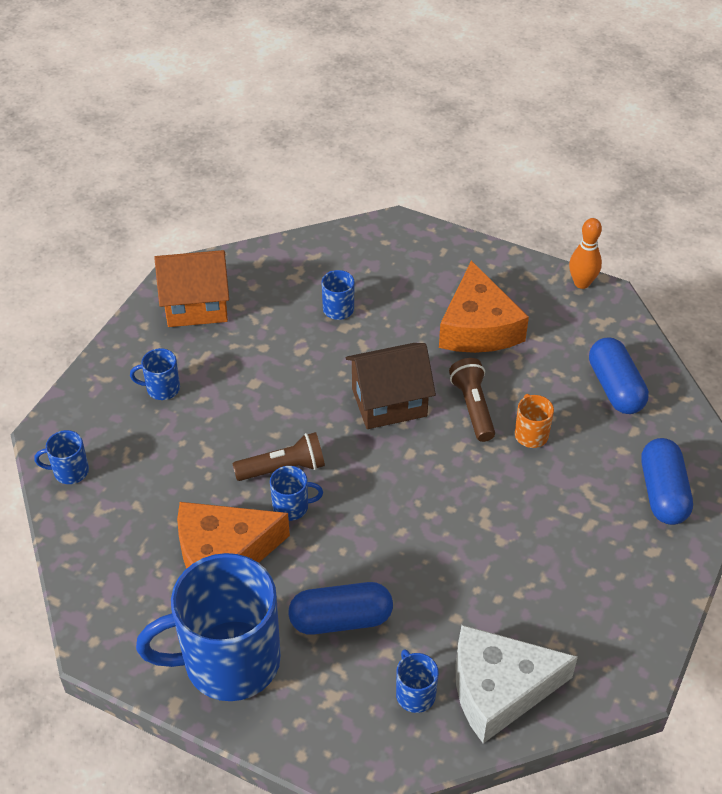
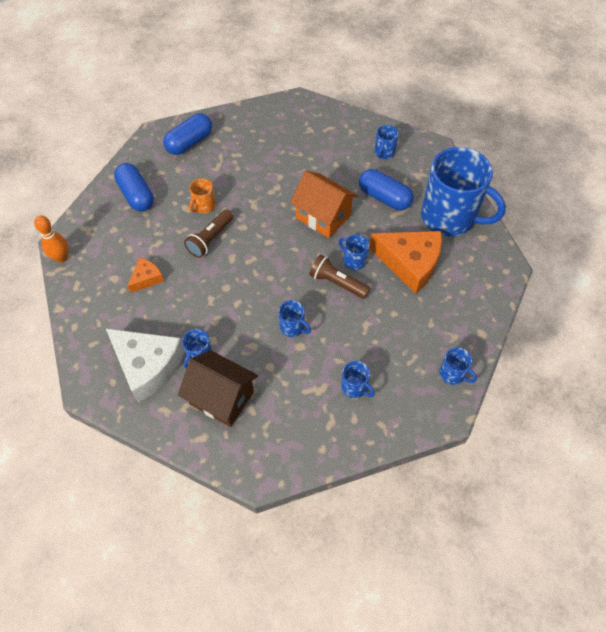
camera: 135 degrees left, 10 degrees up
orange house [154,250,229,327] -> orange house moved to [290,171,358,238]
brown house [346,343,436,429] -> brown house moved to [178,350,258,427]
orange cheese [439,260,529,353] -> orange cheese [127,257,164,293], size x0.50
white cheese [455,625,578,744] -> white cheese moved to [106,328,185,403]
blue capsule [589,338,649,414] -> blue capsule turned 60 degrees counterclockwise [114,163,154,211]
none -> blue mug [278,300,311,337]

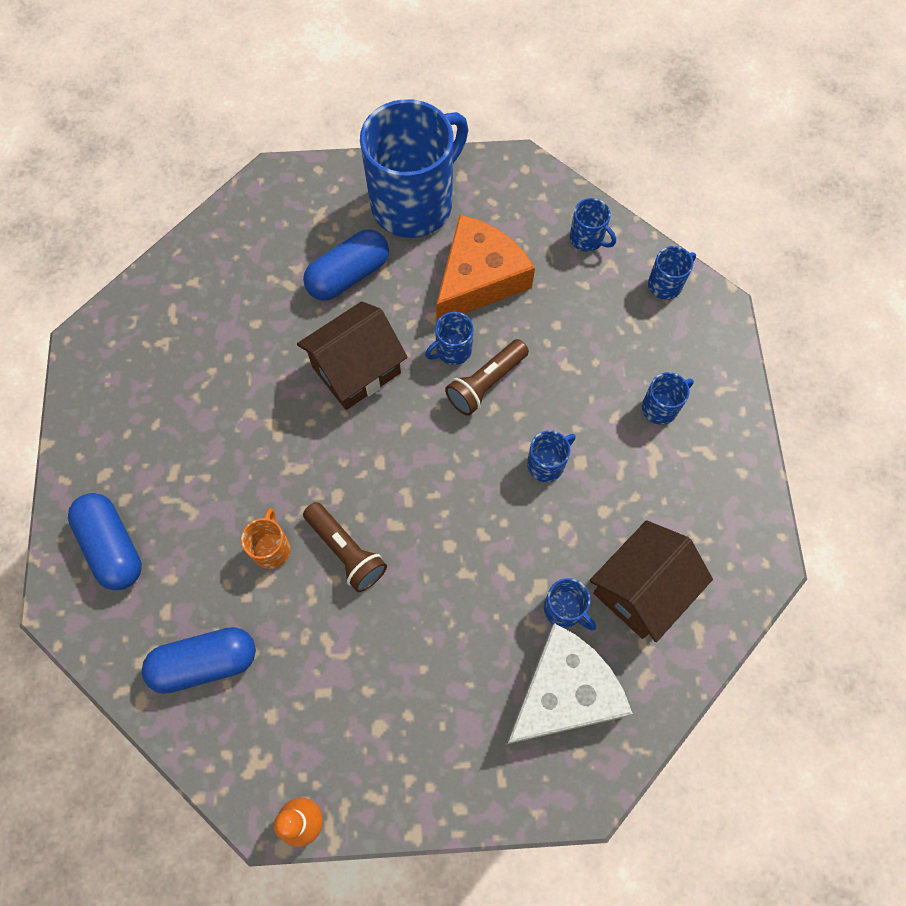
camera: 75 degrees left, 10 degrees up
orange cheese [127,257,164,293] -> none
orange mug [189,178,216,213] -> orange mug turned 135 degrees counterclockwise [241,508,290,569]
orange house [290,171,358,238] -> brown house [297,301,408,410]
blue mug [375,125,399,159] -> blue mug moved to [570,198,616,252]

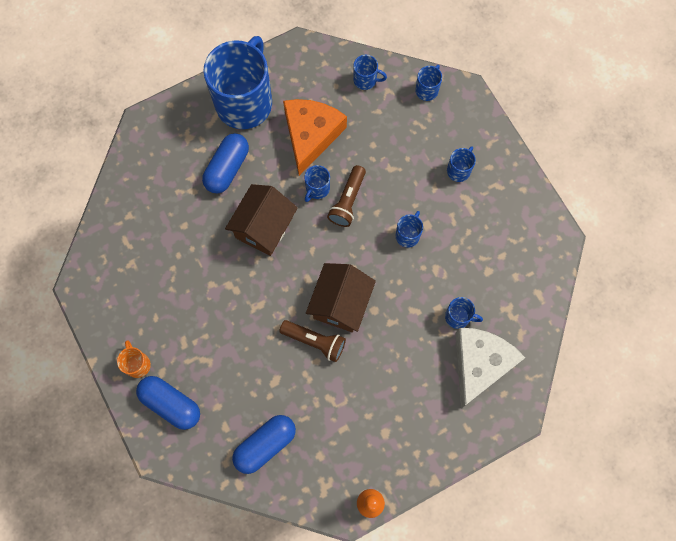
camera: 25 degrees left, 5 degrees up
orange mug [241,508,290,569] -> orange mug moved to [117,340,151,378]
brown house [590,520,713,642] -> brown house moved to [306,263,376,332]

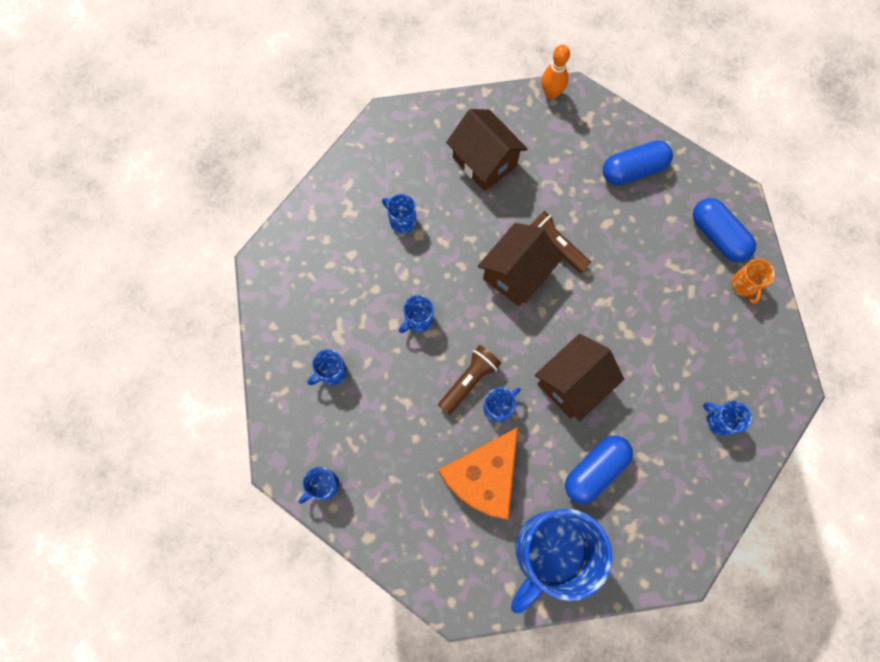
camera: 160 degrees left, 0 degrees up
blue mug [353,55,387,90] -> blue mug moved to [703,401,752,436]
white cheese [456,328,525,408] -> none
none -> brown house [446,109,528,191]

